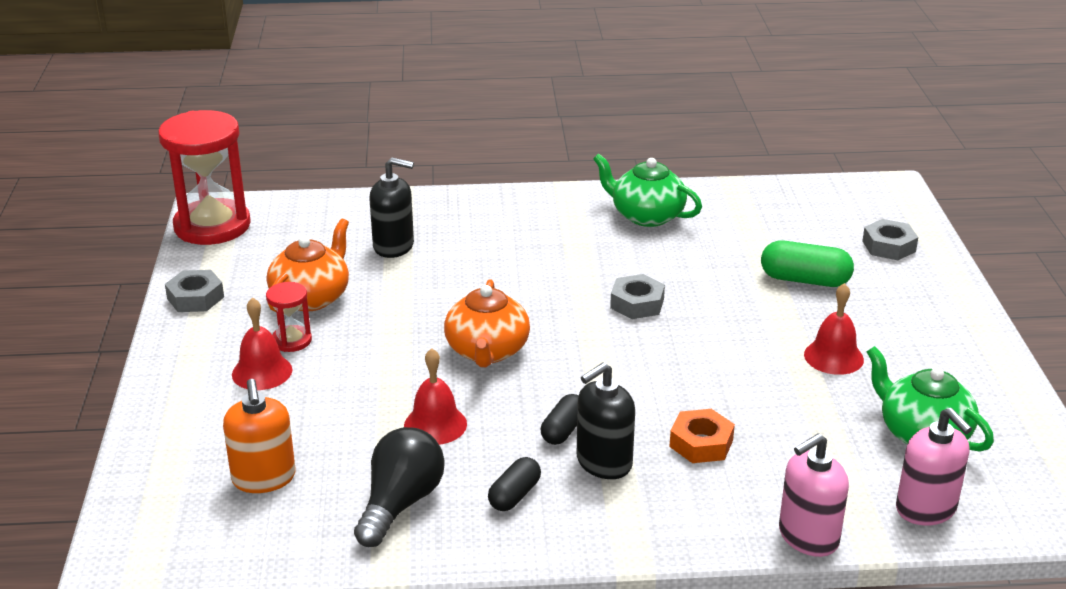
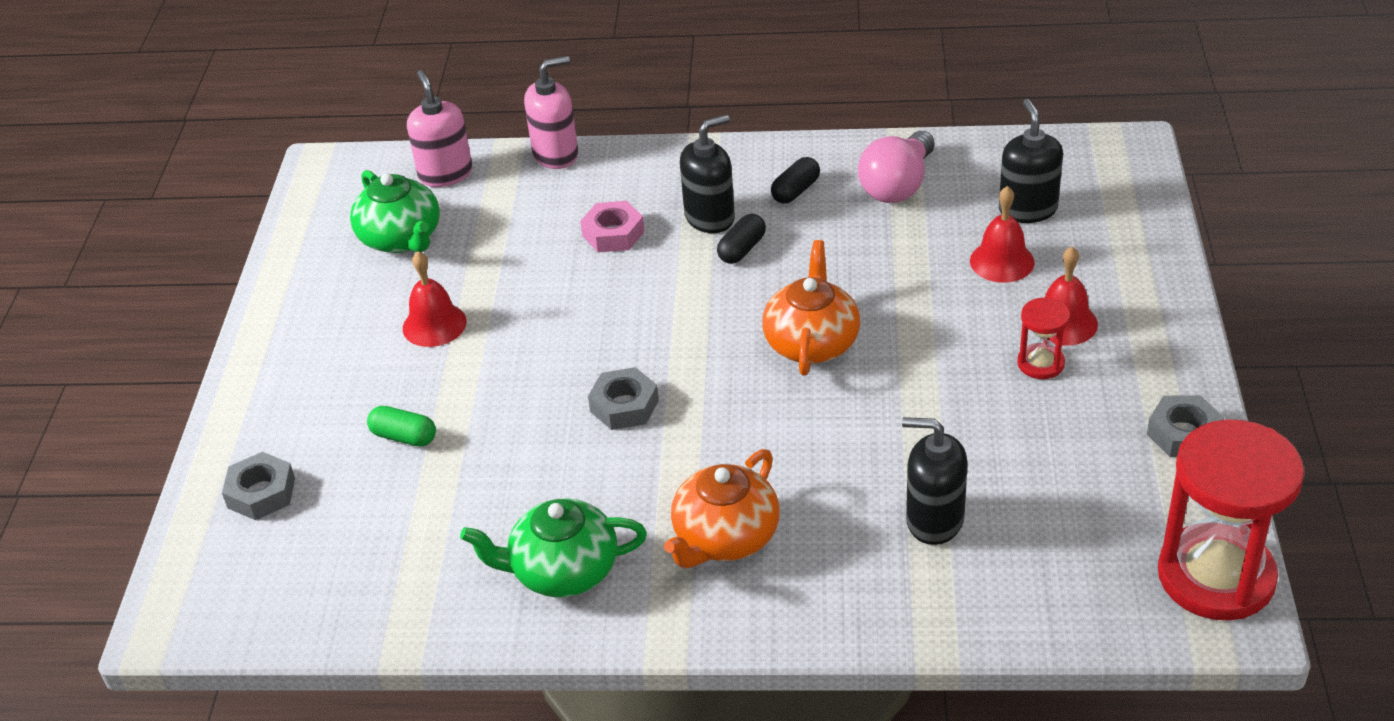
camera: 170 degrees left, 10 degrees up
orange soap dispenser [223,379,295,493] -> black soap dispenser [999,99,1063,223]
orange teapot [267,219,349,312] -> orange teapot moved to [664,449,780,568]
black light bulb [354,427,445,547] -> pink light bulb [858,131,935,203]
red bell [404,348,467,445] -> red bell moved to [970,186,1035,283]
green teapot [593,153,702,227] -> green teapot turned 135 degrees clockwise [460,498,647,598]
orange nut [669,409,735,463] -> pink nut [580,201,645,252]
green capsule [761,240,854,287] -> green capsule [367,406,436,446], size x0.64

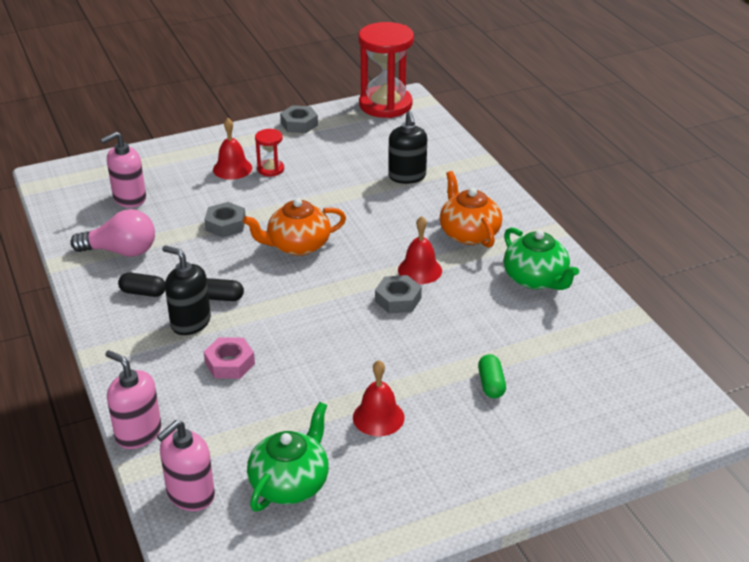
camera: 120 degrees left, 5 degrees down
grey nut [222,452,295,520] -> grey nut moved to [204,202,246,238]
orange teapot [664,449,780,568] -> orange teapot turned 120 degrees counterclockwise [440,171,502,248]
red bell [970,186,1035,283] -> red bell moved to [398,216,442,284]
black soap dispenser [999,99,1063,223] -> pink soap dispenser [100,132,146,208]

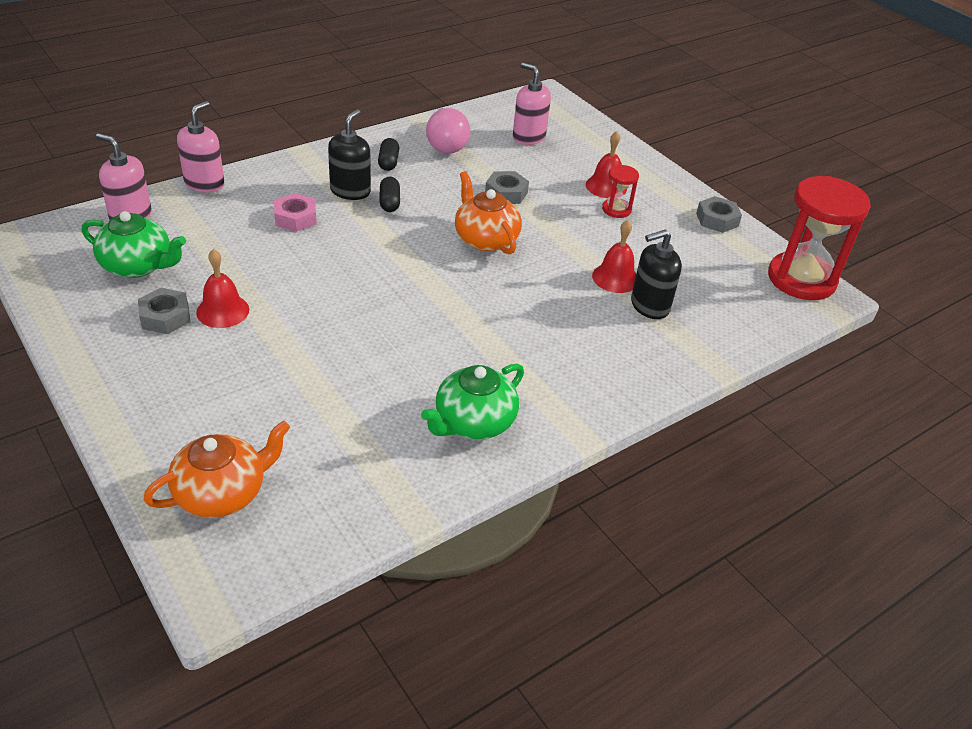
camera: 75 degrees right, 5 degrees up
grey nut [375,275,422,314] -> grey nut moved to [138,288,190,334]
red bell [398,216,442,284] -> red bell moved to [592,220,636,293]
orange teapot [440,171,502,248] -> orange teapot moved to [143,421,290,518]
green capsule [478,354,506,398] -> none

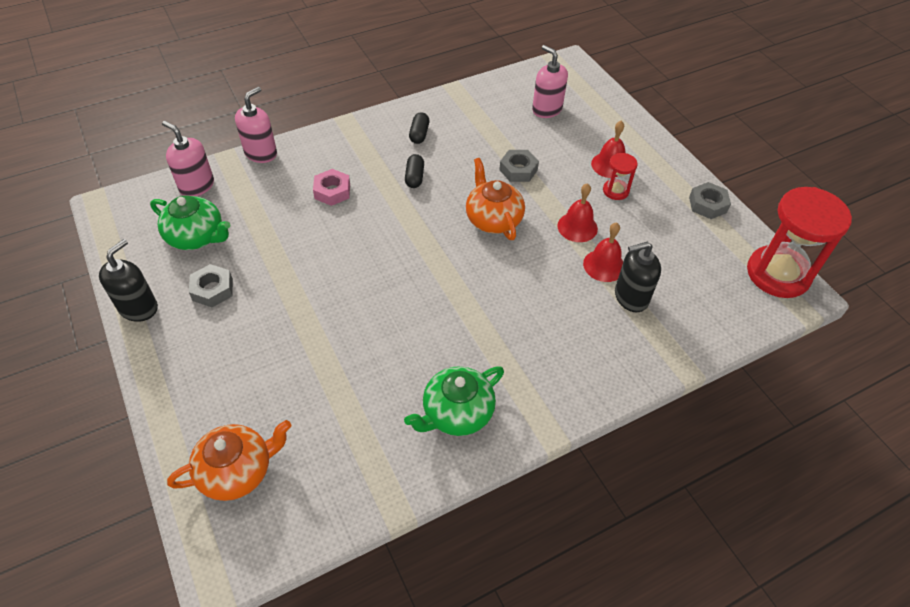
camera: 10 degrees right, 10 degrees up
red bell [196,249,249,328] -> red bell moved to [557,183,598,242]
black soap dispenser [328,109,371,200] -> black soap dispenser moved to [99,239,158,322]
pink light bulb [426,108,471,154] -> none

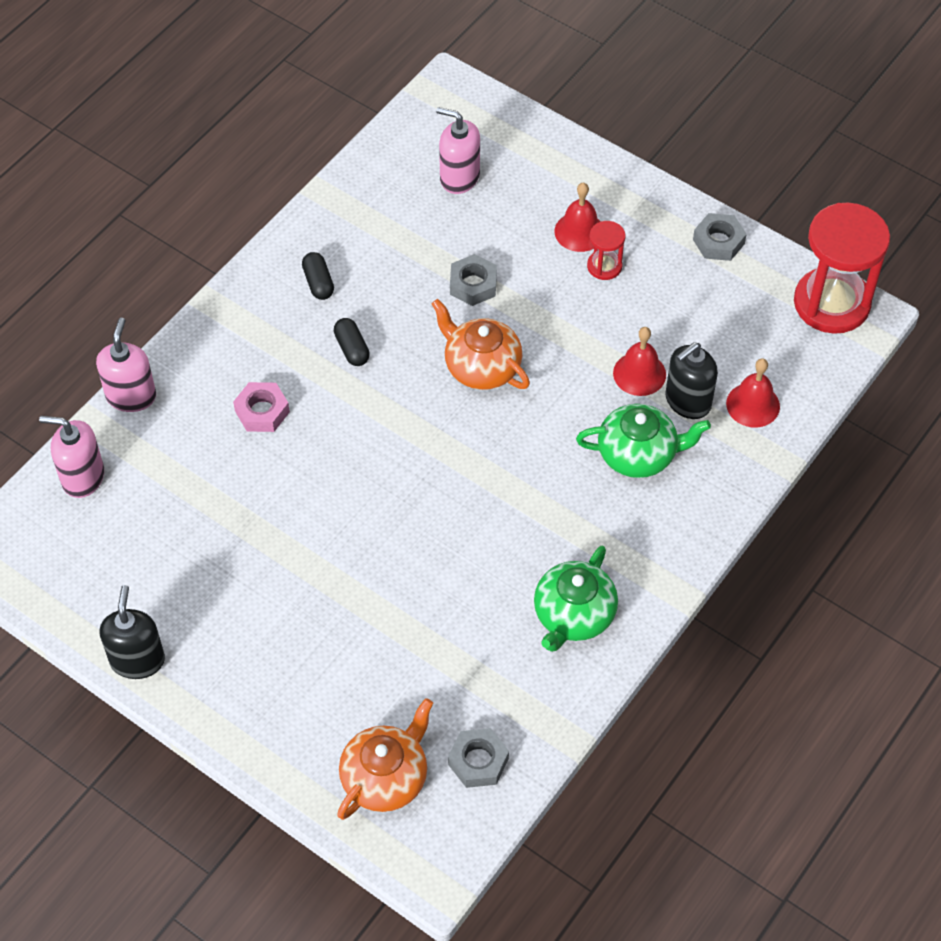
camera: 25 degrees left, 5 degrees up
green teapot [150,196,230,250] -> green teapot moved to [576,404,711,478]
grey nut [189,264,233,307] -> grey nut moved to [448,728,509,788]
red bell [557,183,598,242] -> red bell moved to [726,358,780,427]

